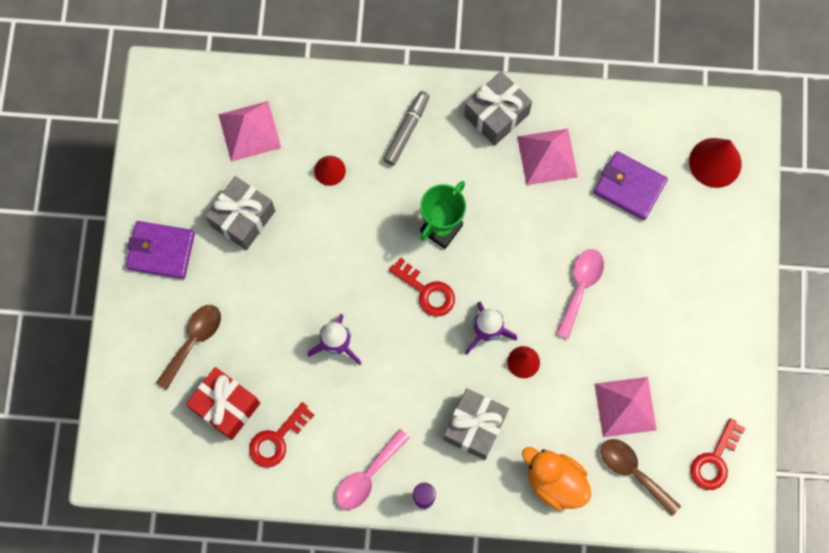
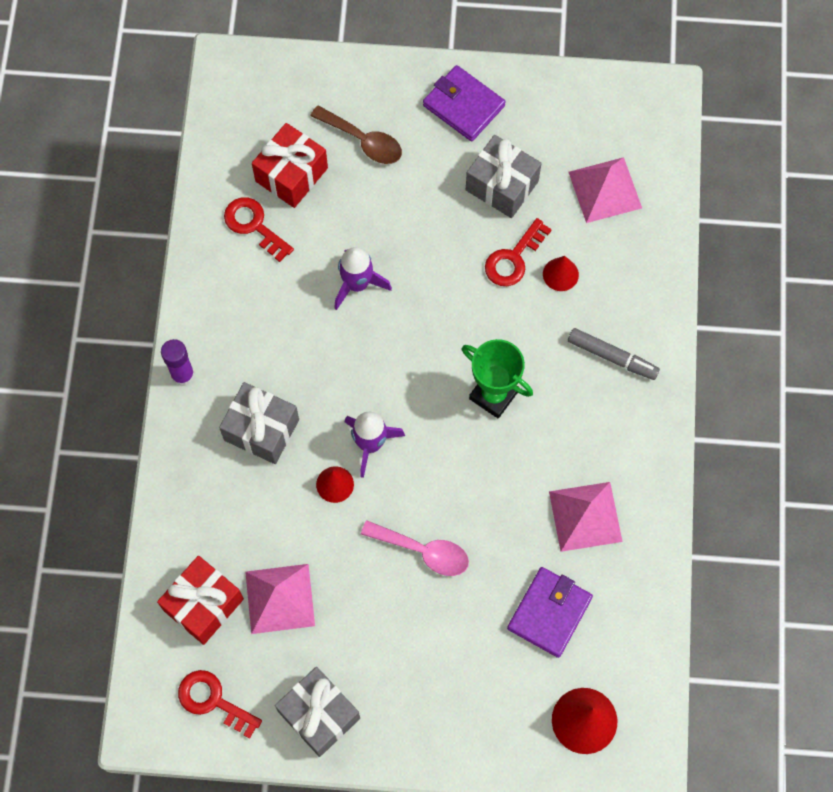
camera: 90 degrees right, 5 degrees down
purple wallet [126,221,195,279] -> purple wallet turned 60 degrees counterclockwise [423,65,505,141]
pink spoon [336,429,410,510] -> none
red key [389,257,455,317] -> red key moved to [485,218,552,286]
grey gift [464,71,532,146] -> grey gift moved to [275,667,360,757]
orange duck [522,447,591,511] -> none
brown spoon [601,439,681,516] -> red gift [157,556,244,645]

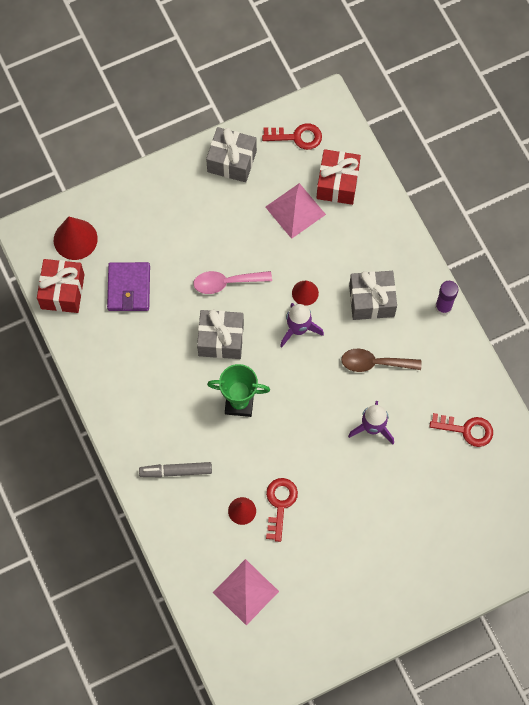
camera: 150 degrees right, 0 degrees up
red gift [252,123,328,208] -> red gift moved to [37,259,85,313]
brown spoon [310,105,402,164] -> brown spoon moved to [341,349,422,372]
purple wallet [423,65,505,141] -> none
grey gift [466,135,542,218] -> grey gift moved to [197,309,244,359]
pink pyramid [549,482,623,552] -> none

